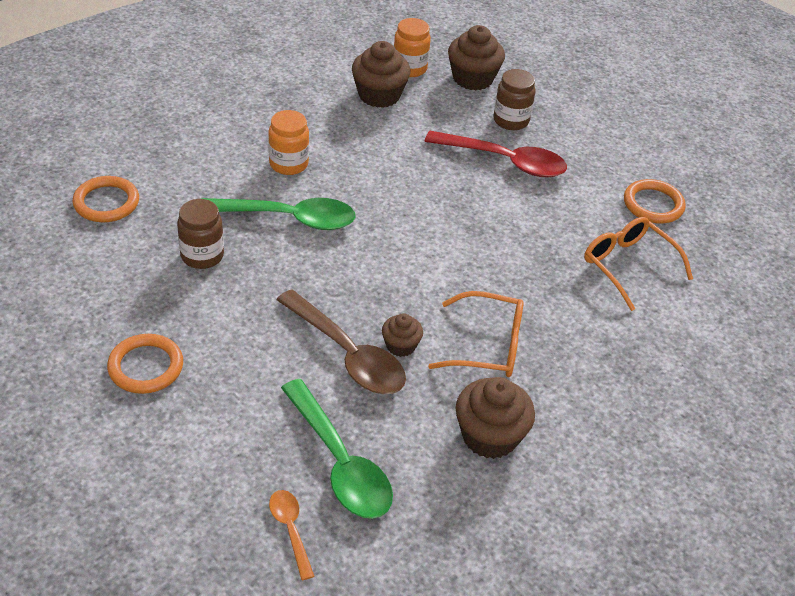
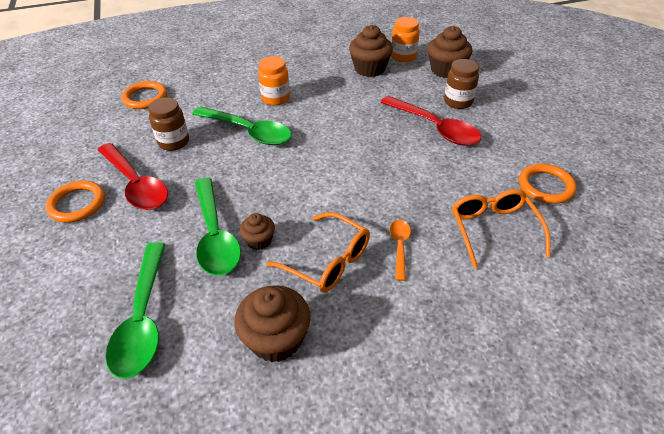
camera: 30 degrees right, 0 degrees up
orange spoon [269,490,315,580] -> orange spoon moved to [390,220,411,281]
brown spoon [276,289,406,394] -> green spoon [195,178,241,276]
none -> red spoon [98,143,168,210]

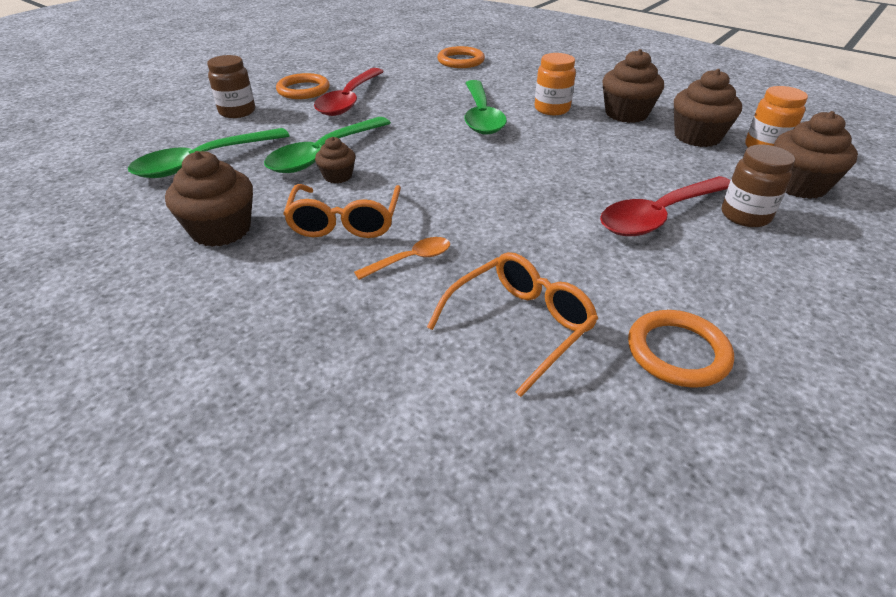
camera: 55 degrees right, 5 degrees down
brown jar [148,97,189,151] -> brown jar moved to [207,55,255,118]
red spoon [380,96,481,146] -> red spoon turned 45 degrees clockwise [600,176,731,236]
none -> brown cupcake [602,49,664,123]

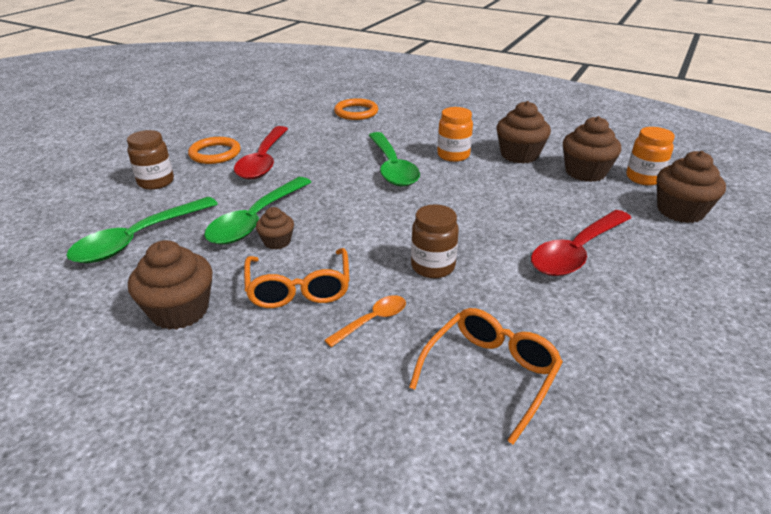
camera: 10 degrees left, 5 degrees down
orange ring [628,310,734,388] -> none
brown jar [722,145,795,227] -> brown jar moved to [411,204,459,278]

